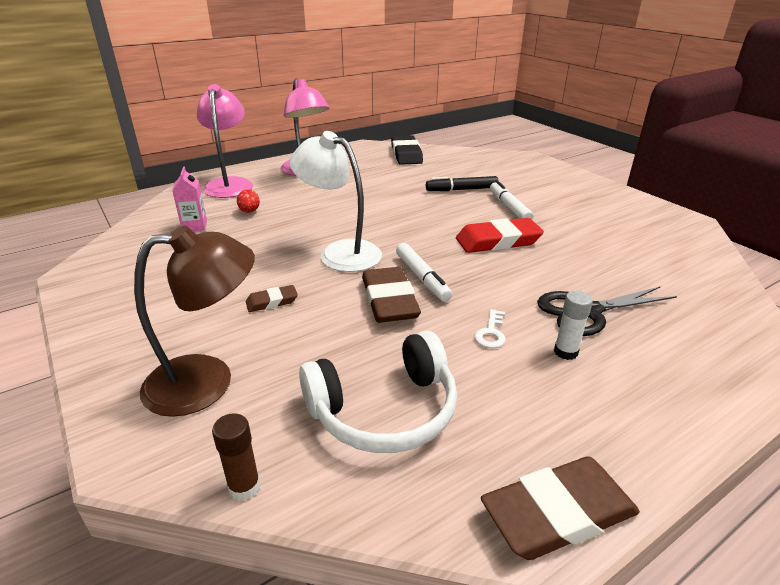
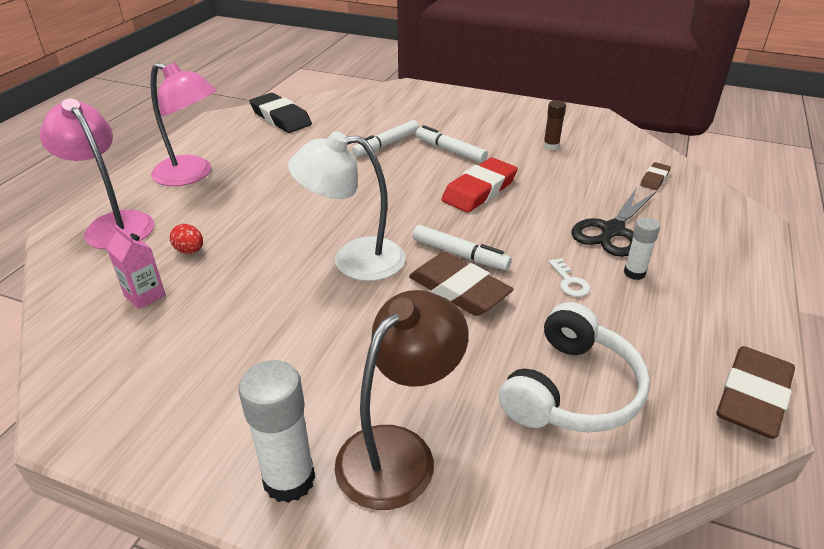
camera: 35 degrees left, 5 degrees up
brown glue stick [212,413,261,501] -> brown glue stick moved to [543,100,566,150]
brown eraser [246,285,298,312] -> brown eraser moved to [640,162,671,190]
black marker [426,176,499,191] -> white marker [352,120,419,157]
none -> white glue stick [238,360,315,503]

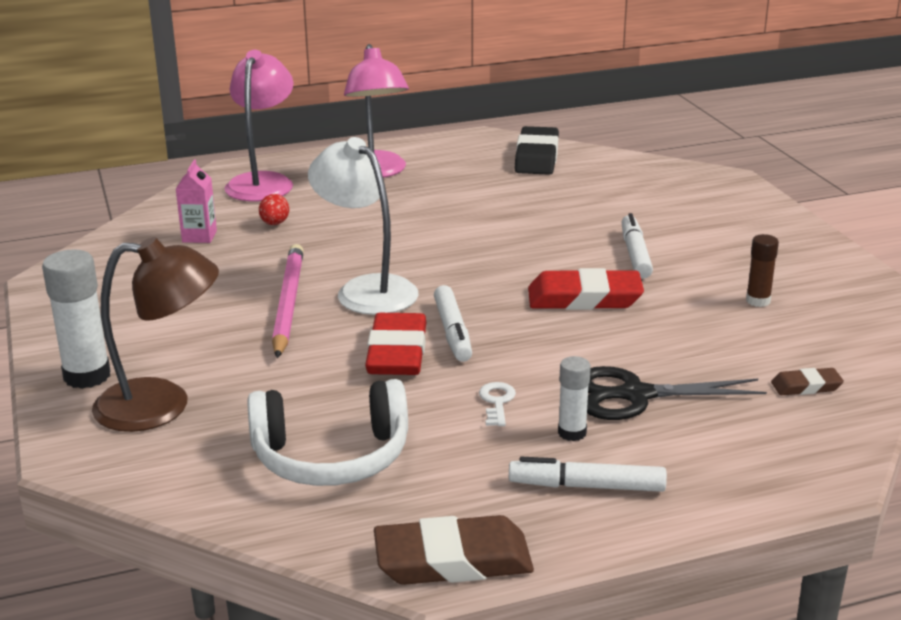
camera: 50 degrees right, 10 degrees down
white marker [352,120,419,157] -> white marker moved to [509,457,667,492]
brown eraser [409,252,513,316] -> red eraser [365,313,426,375]
white key [548,258,590,297] -> white key turned 150 degrees clockwise [479,382,516,426]
none -> pink pencil [272,244,304,358]

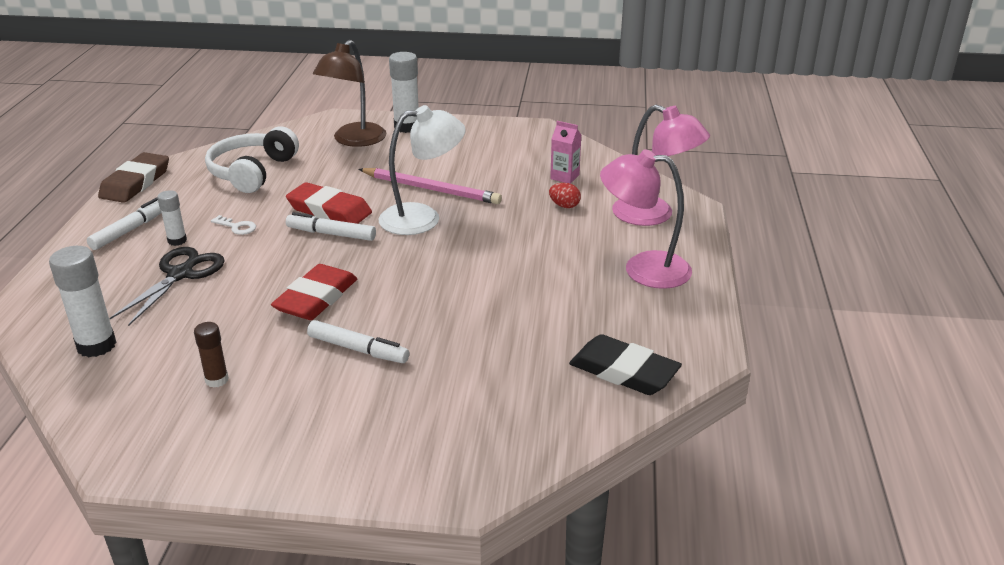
camera: 115 degrees right, 5 degrees up
brown eraser [771,368,844,395] -> white glue stick [49,246,116,357]

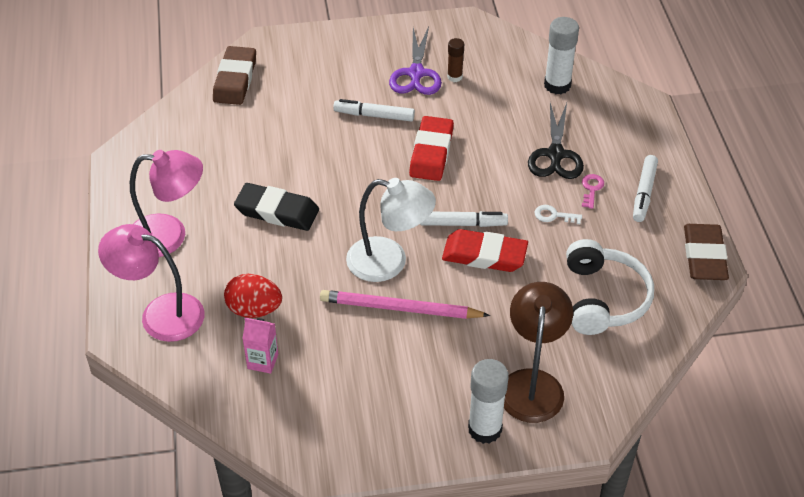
camera: 165 degrees right, 15 degrees up
white glue stick [157,190,187,246] -> pink key [582,174,604,209]
white lamp [379,105,466,235] -> white lamp turned 135 degrees counterclockwise [346,178,436,282]
red egg [549,183,581,208] -> red egg [224,274,282,318], size x1.69
black eraser [569,334,682,395] -> black eraser moved to [234,183,319,231]
none -> brown eraser [213,46,256,105]
none -> purple scissors [389,27,442,95]

